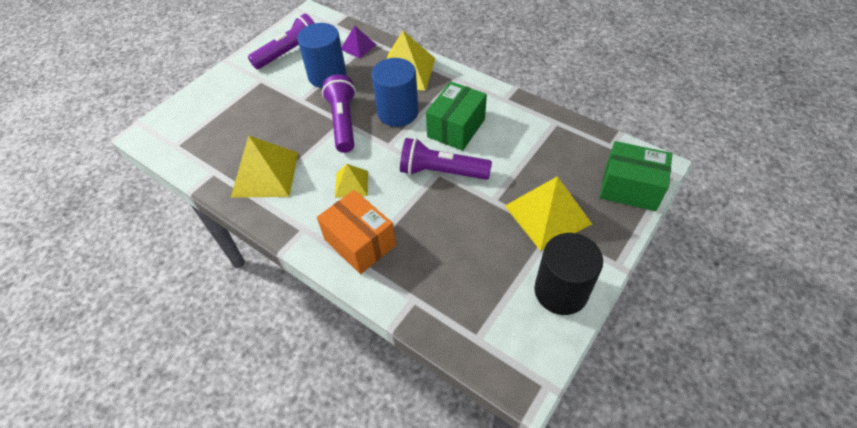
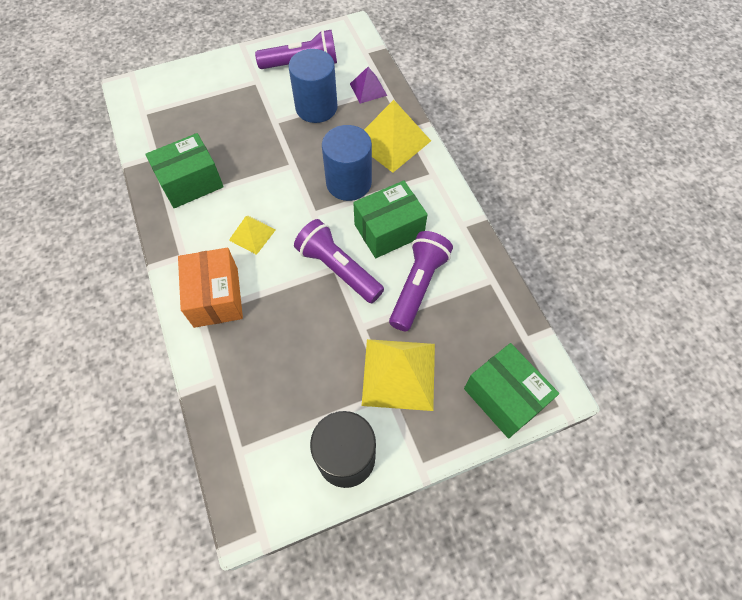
camera: 30 degrees right, 10 degrees up
yellow pyramid [231,136,298,198] -> green box [146,133,224,208]
purple flashlight [322,74,356,153] -> purple flashlight moved to [389,231,453,331]

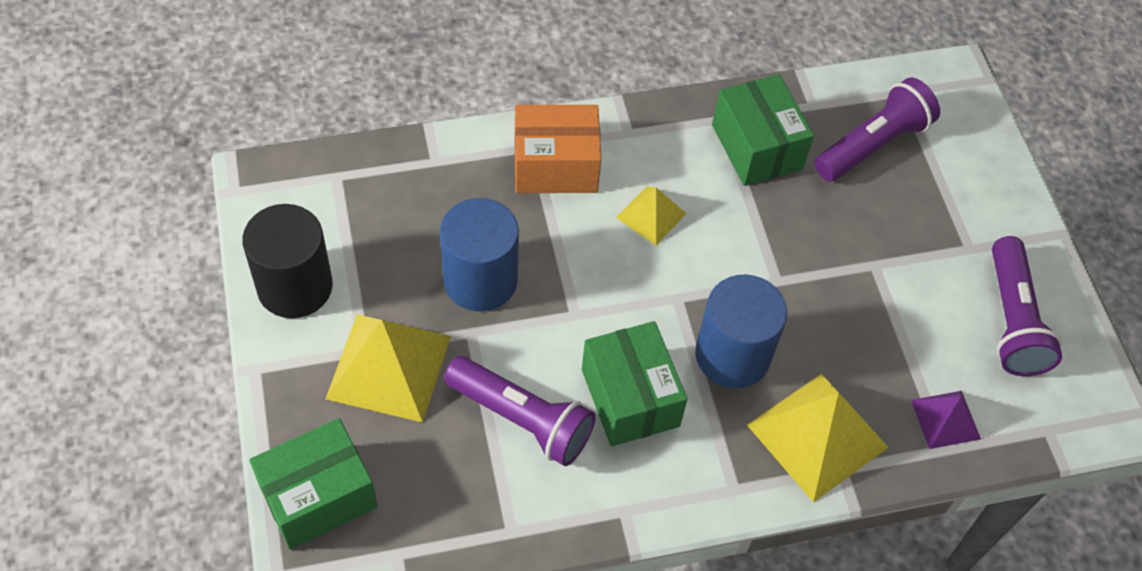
camera: 95 degrees right, 5 degrees down
blue cylinder [289,49,338,123] -> blue cylinder moved to [440,198,519,311]
purple flashlight [294,219,384,303] -> purple flashlight moved to [814,77,940,182]

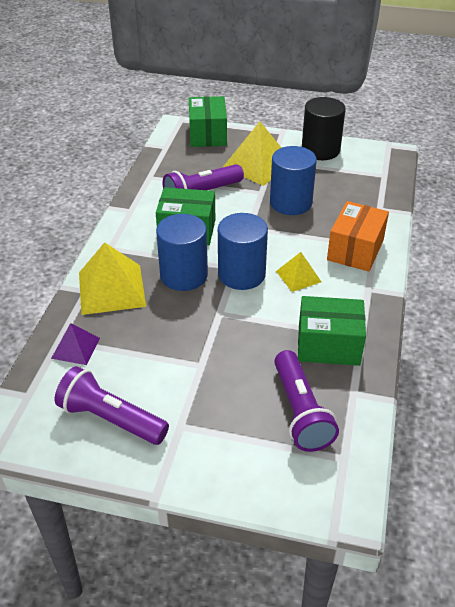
camera: 120 degrees right, 15 degrees down
none -> blue cylinder [218,213,268,290]

